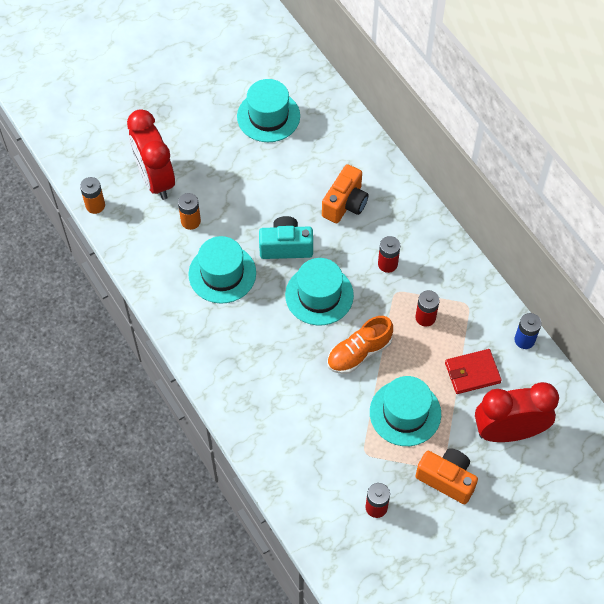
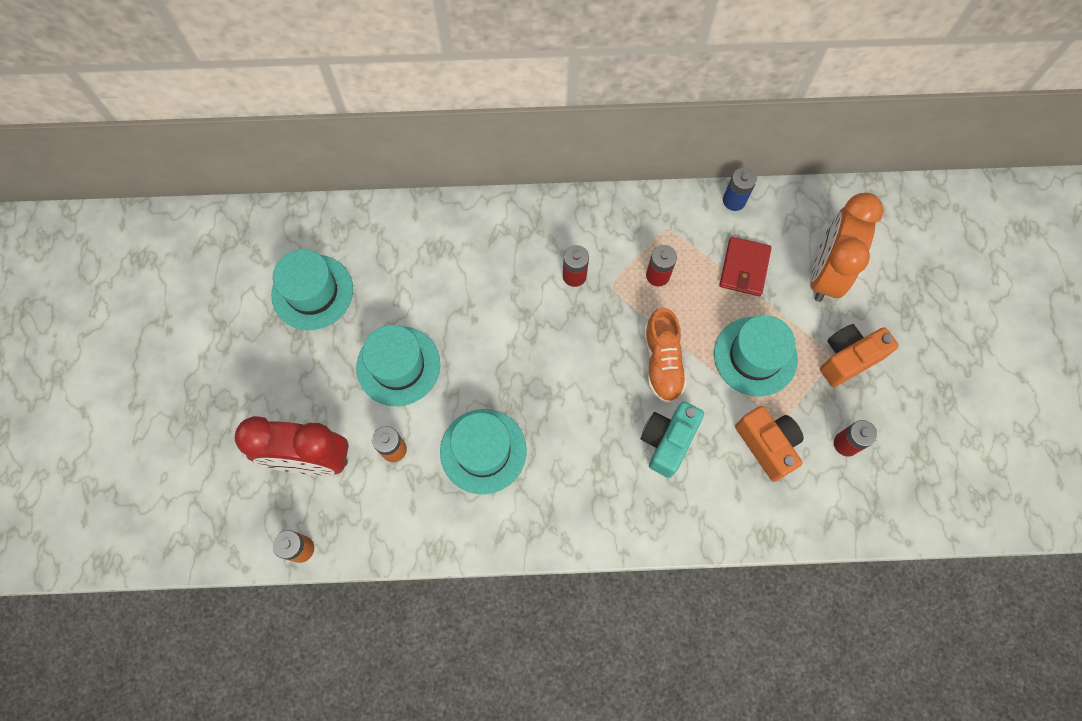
camera: 60 degrees left, 10 degrees up
turquoise camera [259,216,313,259] -> turquoise camera moved to [641,401,704,478]
turquoise hat [285,258,354,326] -> turquoise hat moved to [356,325,440,406]
orange camera [322,164,369,223] -> orange camera moved to [735,406,804,482]
red clock [475,382,559,442] -> orange clock [810,193,884,302]

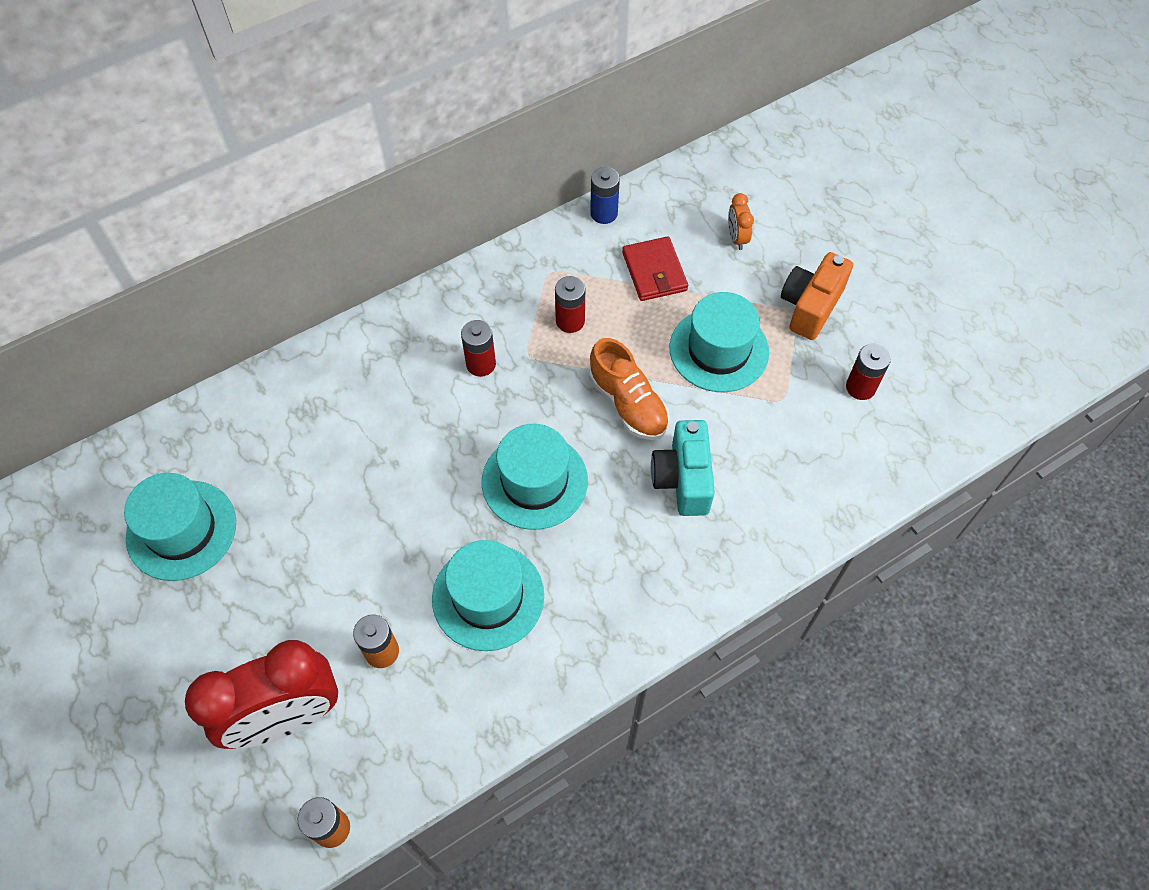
camera: 30 degrees left, 10 degrees down
turquoise hat [356,325,440,406] -> turquoise hat moved to [482,424,588,530]
orange camera [735,406,804,482] -> none
orange clock [810,193,884,302] -> orange clock [728,193,754,250], size x0.41

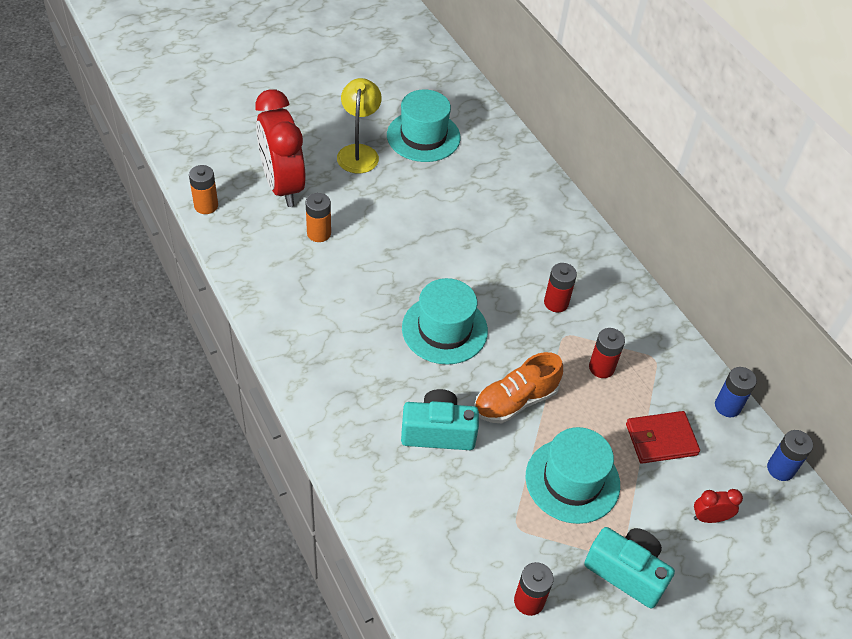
camera: 90 degrees right, 10 degrees down
turquoise hat [432,540,544,651] -> none
orange clock [728,193,754,250] -> red clock [694,489,743,523]
orange camera [781,252,853,340] -> turquoise camera [584,527,675,608]
none -> yellow lamp [337,78,381,173]
none -> blue battery [767,430,813,481]

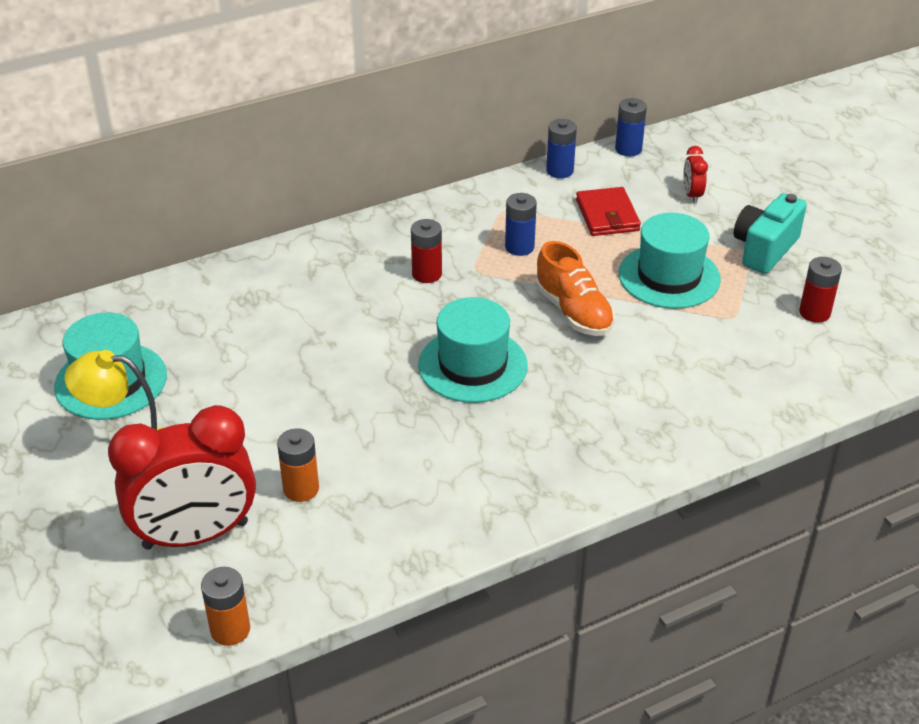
camera: 85 degrees left, 10 degrees down
turquoise camera [401,389,479,450] -> none
red battery [589,328,625,378] -> blue battery [505,193,537,256]

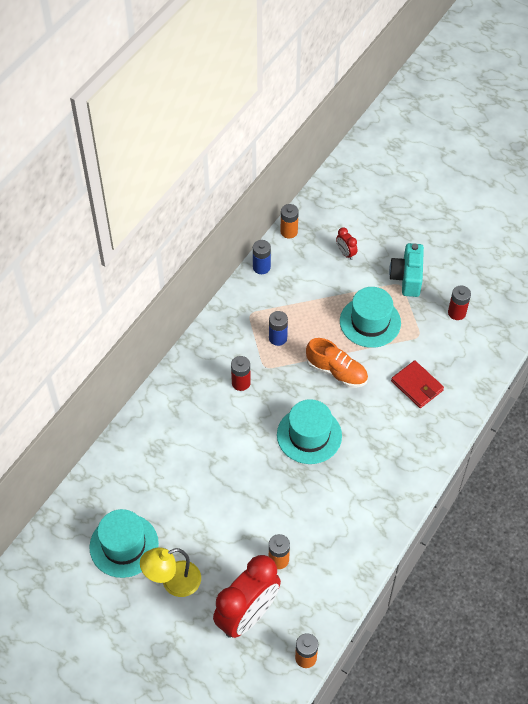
camera: 30 degrees left, 15 degrees up
red wallet [576,187,641,236] -> red wallet moved to [391,360,444,408]
blue battery [615,98,647,156] -> orange battery [280,204,299,238]

